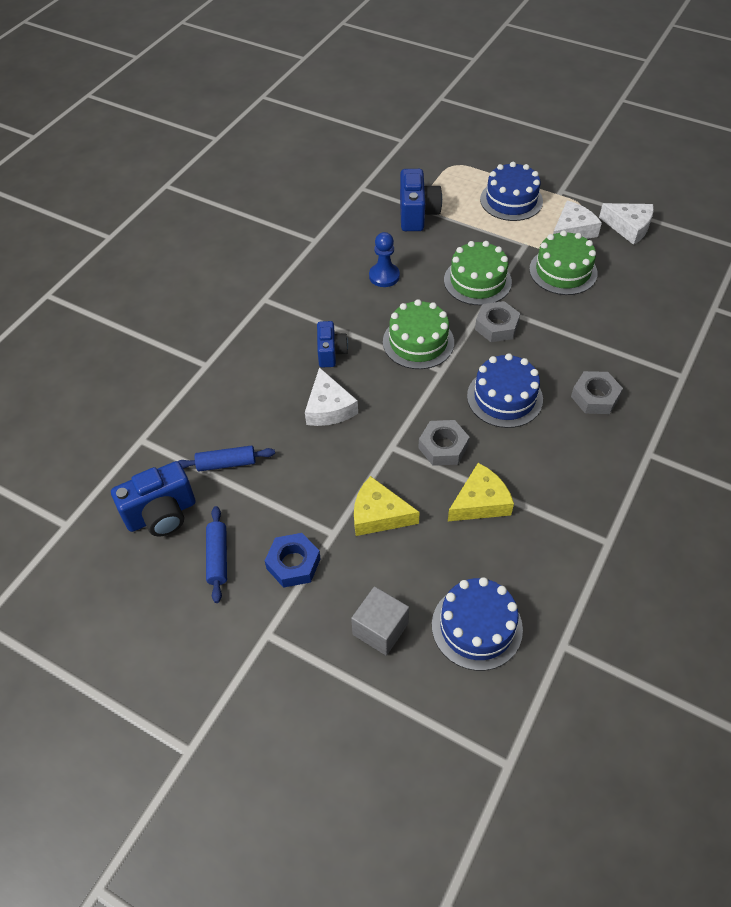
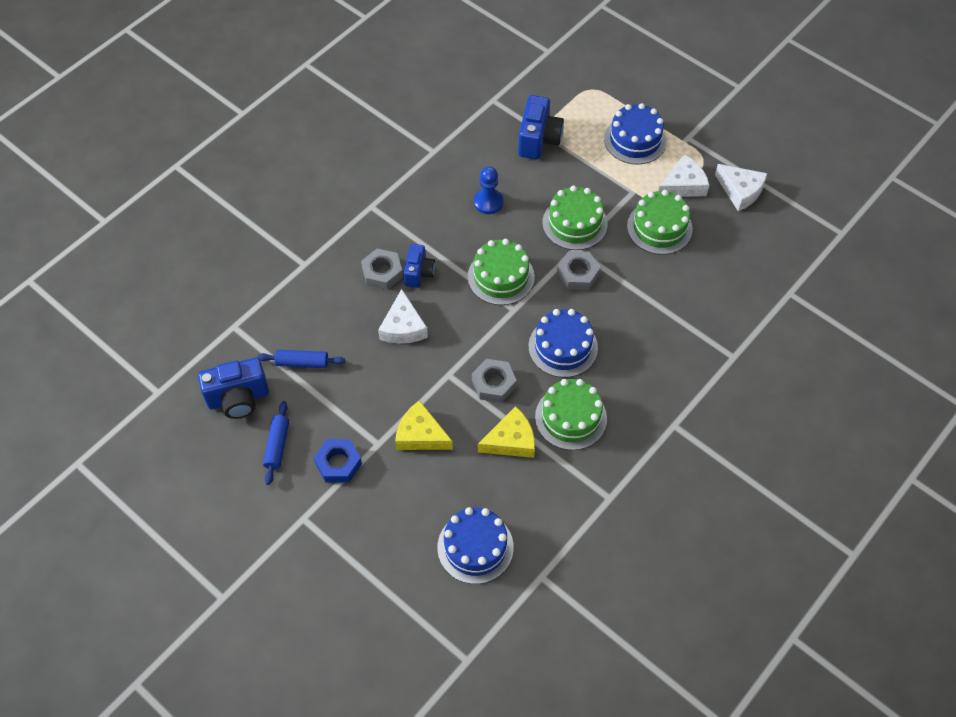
camera: 10 degrees right, 5 degrees up
grey cube [351,586,409,656] -> none
grey nut [571,371,623,414] -> grey nut moved to [361,249,403,290]
none -> green cake [535,379,607,450]

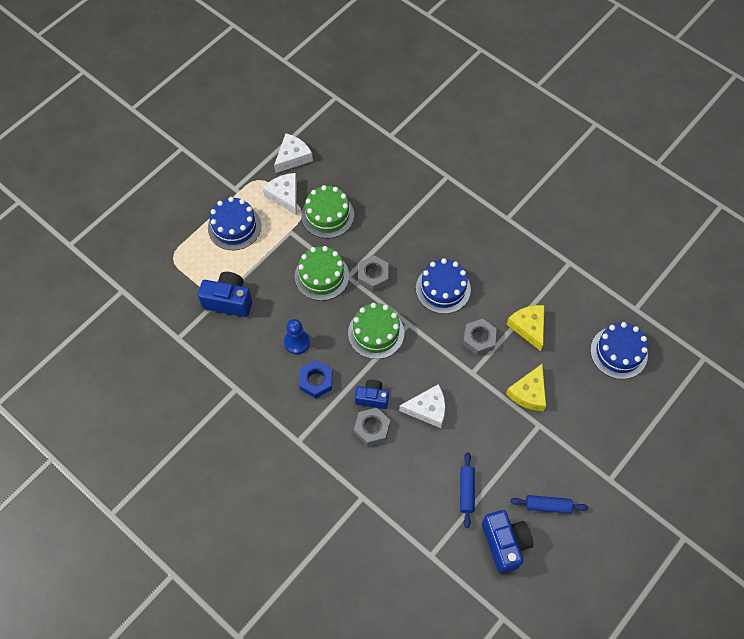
camera: 90 degrees left, 5 degrees up
blue nut [314,439,362,483] -> blue nut moved to [299,360,332,398]
green cake [535,379,607,450] -> none

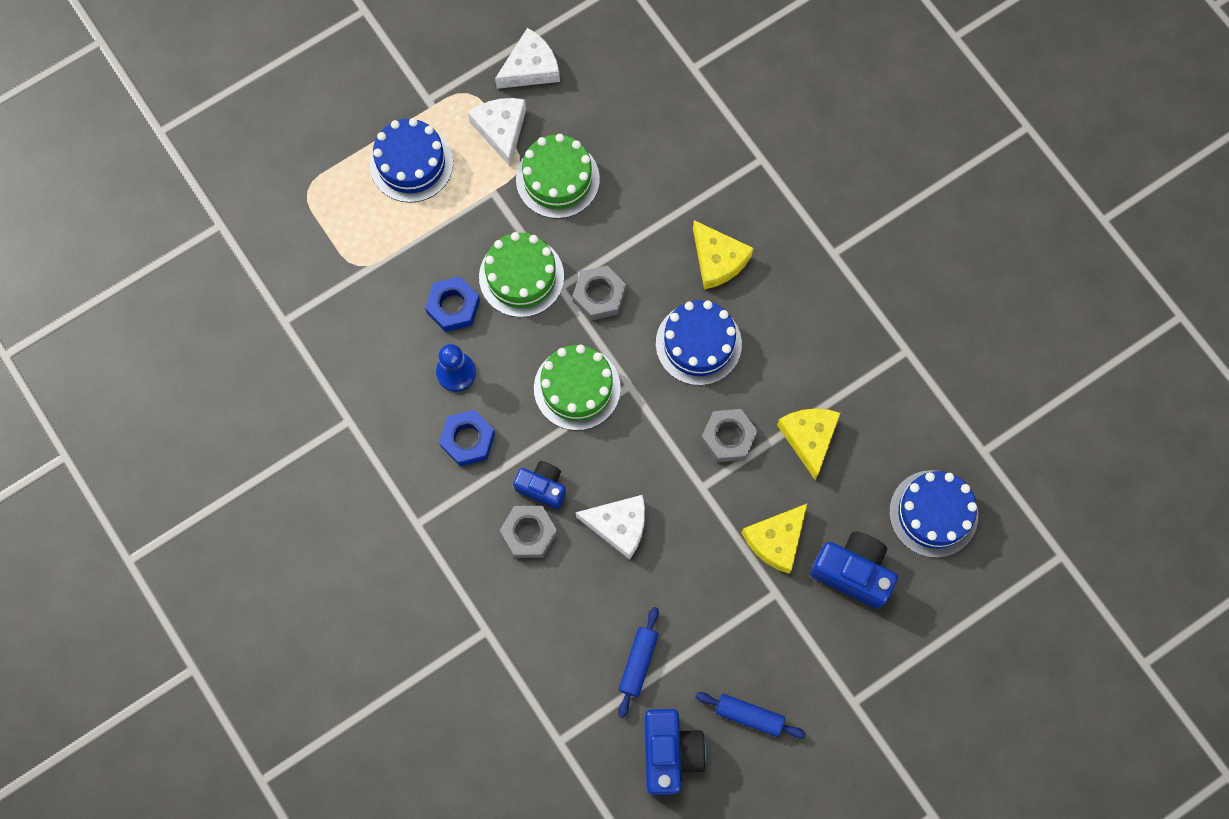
camera: 15 degrees right, 10 degrees up
blue camera [198,272,252,317] -> blue camera moved to [810,532,898,609]
none -> blue nut [425,276,480,332]
none -> yellow cheese [693,220,754,289]

